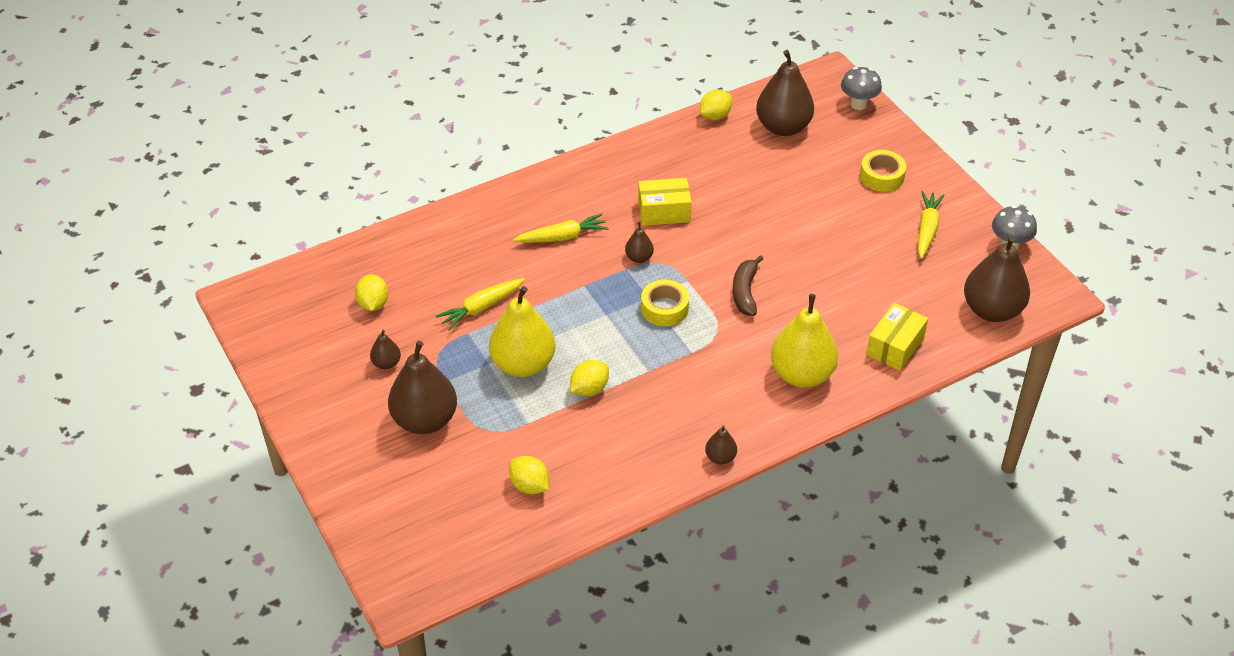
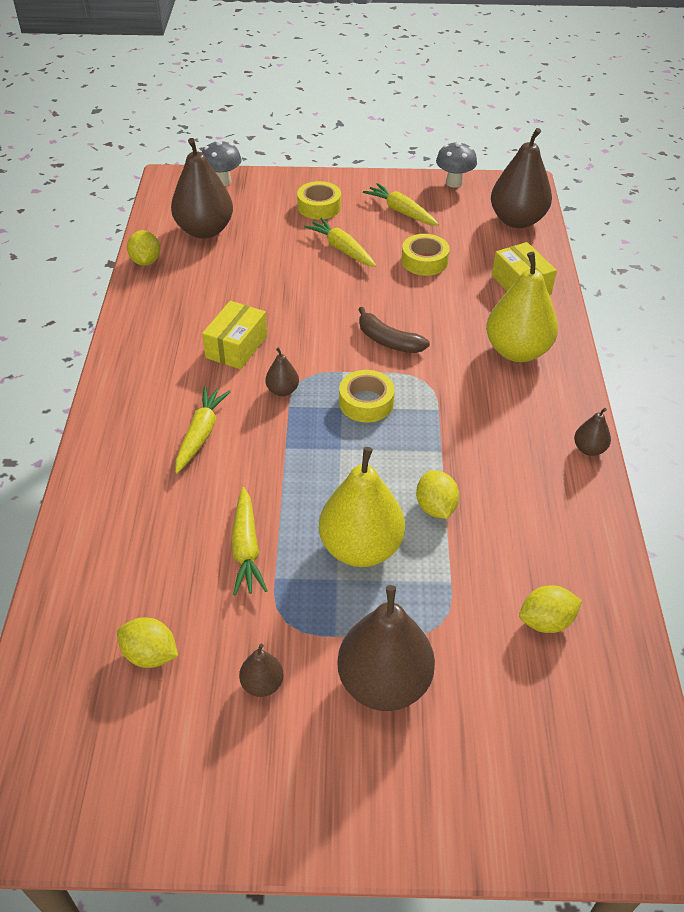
camera: 60 degrees left, 0 degrees up
none -> yellow carrot [304,218,376,267]
none -> yellow tape [401,234,450,276]

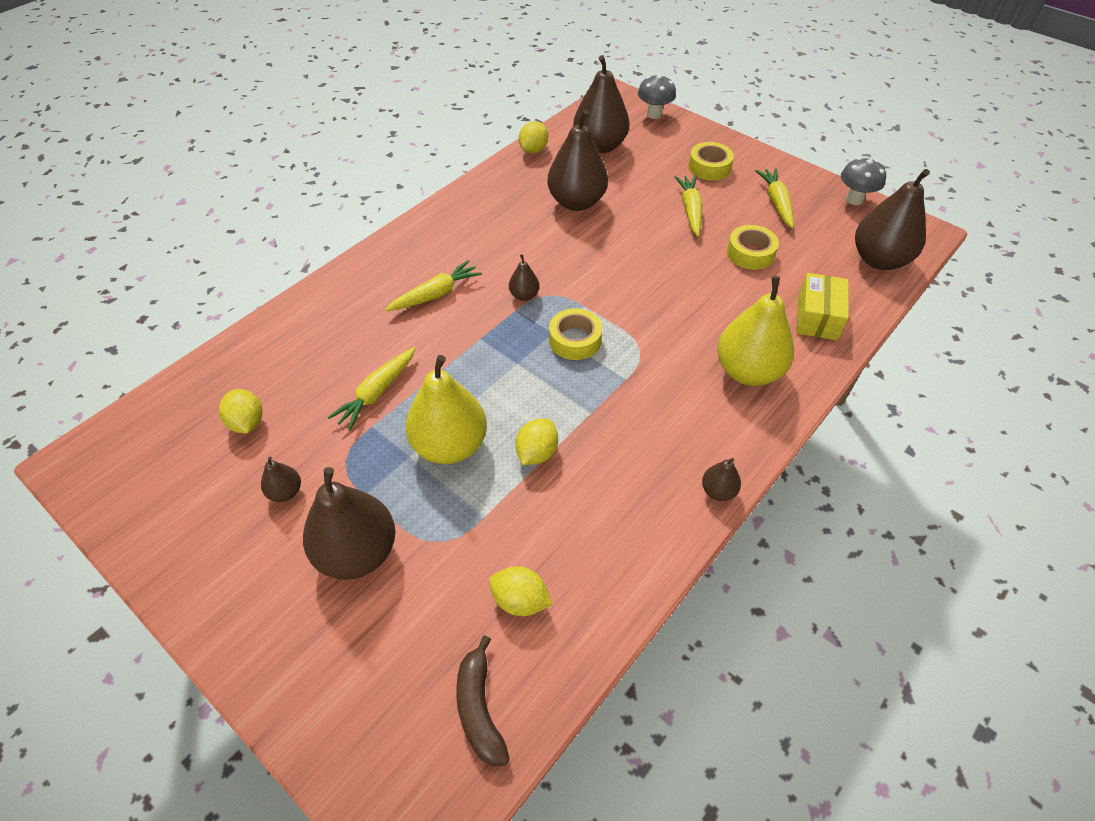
camera: 40 degrees right, 5 degrees up
yellow box [202,301,267,369] -> none
brown banana [358,307,430,353] -> brown banana moved to [456,636,510,766]
none -> brown pear [547,110,608,211]

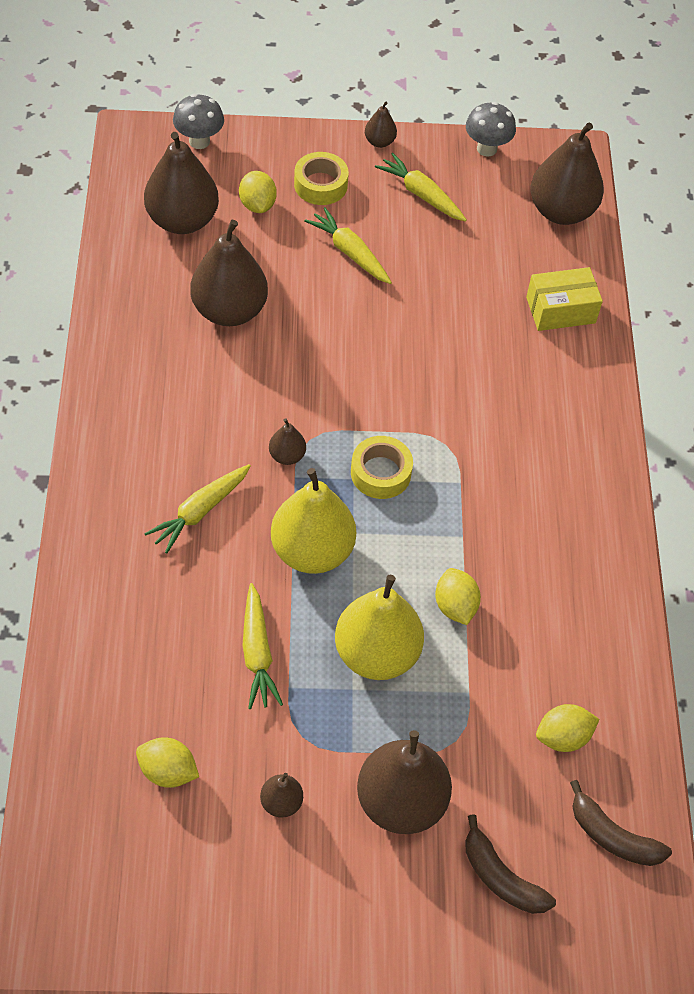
camera: 45 degrees left, 5 degrees up
yellow carrot [385,260,482,311] -> yellow carrot turned 150 degrees counterclockwise [144,464,251,554]
yellow lemon [519,121,548,153] -> yellow lemon moved to [239,171,277,213]
brown pear [702,458,741,501] -> brown pear moved to [365,102,397,148]
yellow pear [717,276,794,386] -> yellow pear moved to [271,468,356,574]
yellow tape [727,225,779,270] -> none
yellow box [796,273,849,341] -> yellow box turned 75 degrees counterclockwise [526,267,603,331]
none -> brown banana [466,814,556,914]

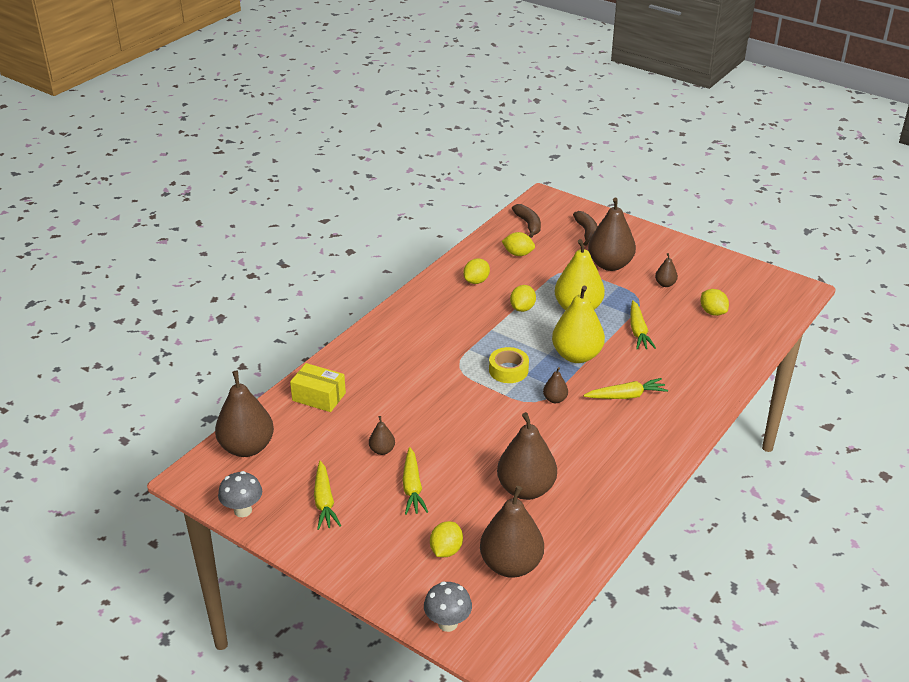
camera: 140 degrees left, 20 degrees down
yellow carrot [243,583,283,709] -> yellow carrot turned 150 degrees clockwise [630,301,656,350]
yellow tape [294,152,349,205] -> none
brown pear [365,102,397,148] -> brown pear moved to [369,416,395,455]
none -> yellow lemon [463,258,490,284]

